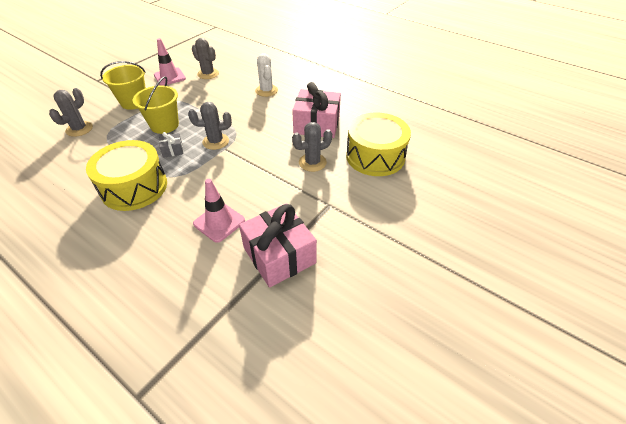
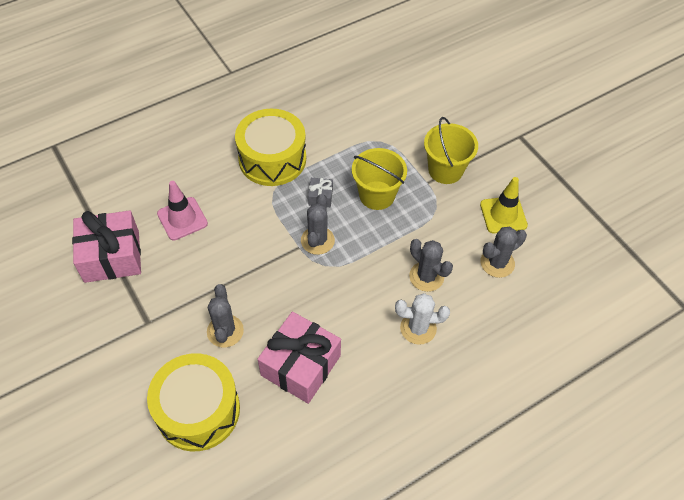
camera: 110 degrees right, 10 degrees up
grey cactus [49,88,93,137] -> grey cactus moved to [409,239,453,292]
pink traffic cone [154,38,186,86] -> yellow traffic cone [480,177,528,234]

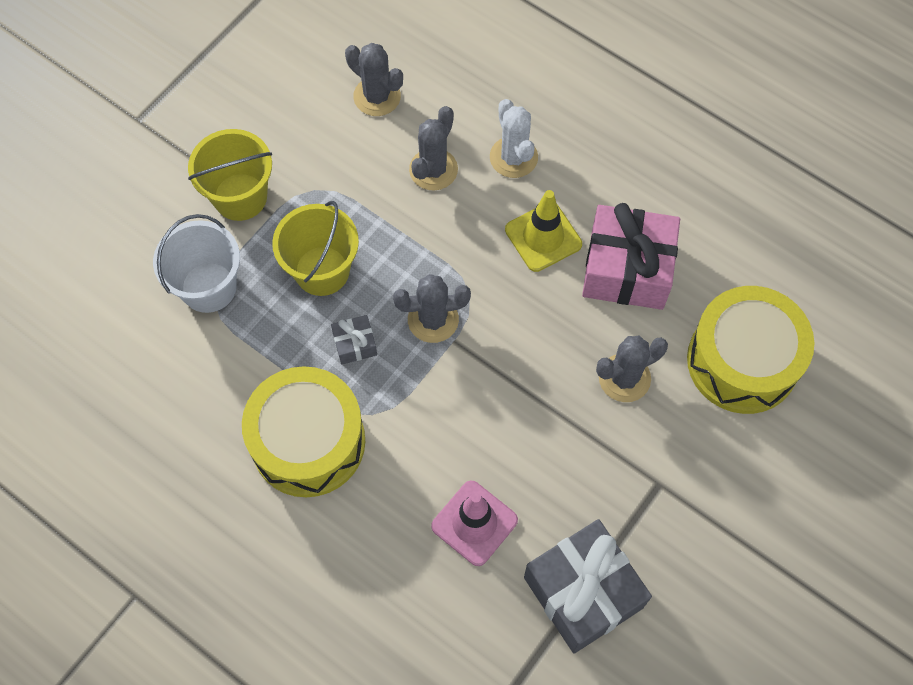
camera: 110 degrees left, 10 degrees up
pink gift [72,210,141,283] -> grey gift [524,519,652,653]
yellow traffic cone [480,177,528,234] -> yellow traffic cone moved to [505,190,582,272]
none -> white bucket [153,214,240,313]

